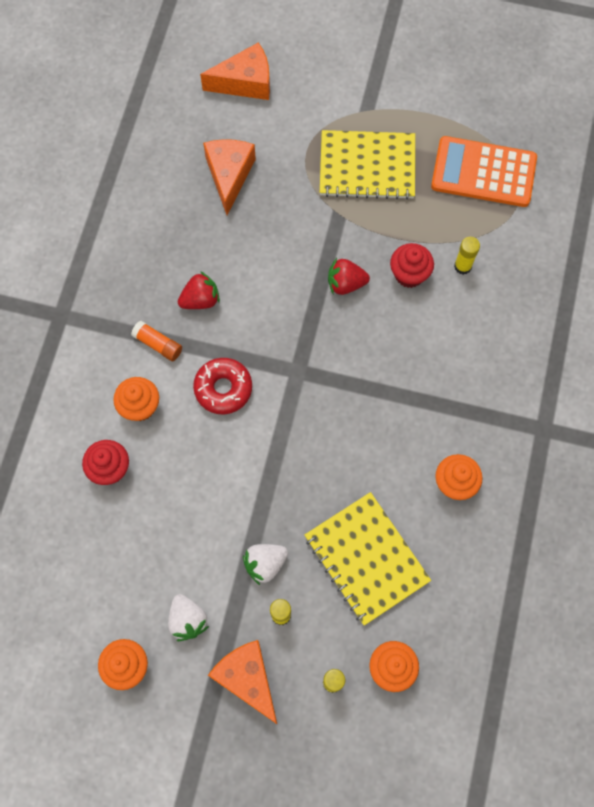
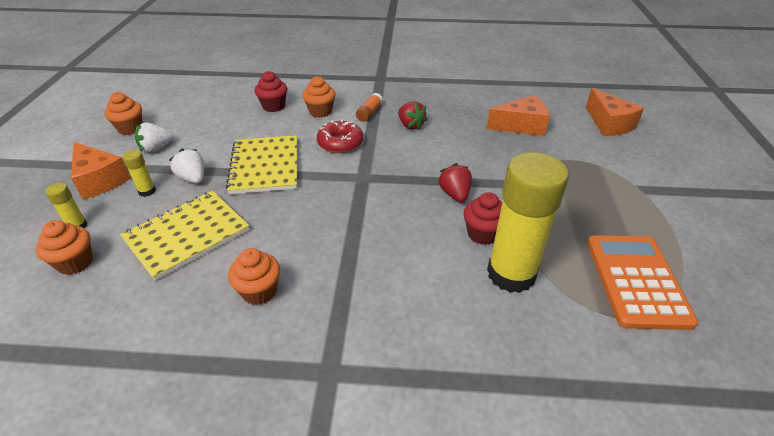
camera: 80 degrees right, 30 degrees down
orange cheese [208,640,277,724] -> orange cheese turned 90 degrees clockwise [71,142,131,199]
yellow notebook [320,130,415,200] -> yellow notebook moved to [226,135,297,194]
yellow glue stick [454,237,480,275] -> yellow glue stick [487,152,569,293], size x2.44

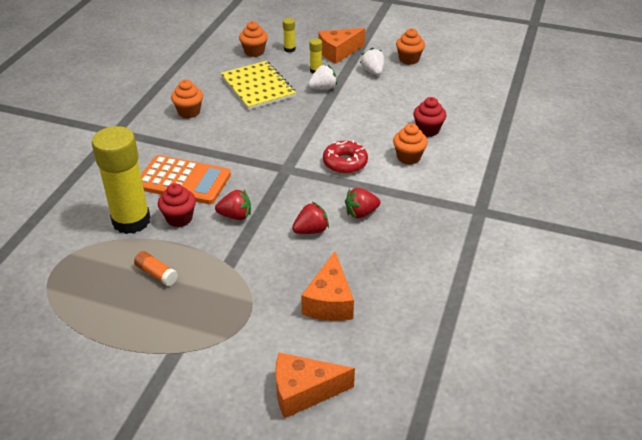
camera: 105 degrees right, 0 degrees up
yellow notebook [226,135,297,194] -> none
orange glue stick [356,93,383,122] -> orange glue stick moved to [134,251,178,286]
orange calculator [587,235,698,330] -> orange calculator moved to [141,155,231,204]
none -> red strawberry [292,202,329,234]

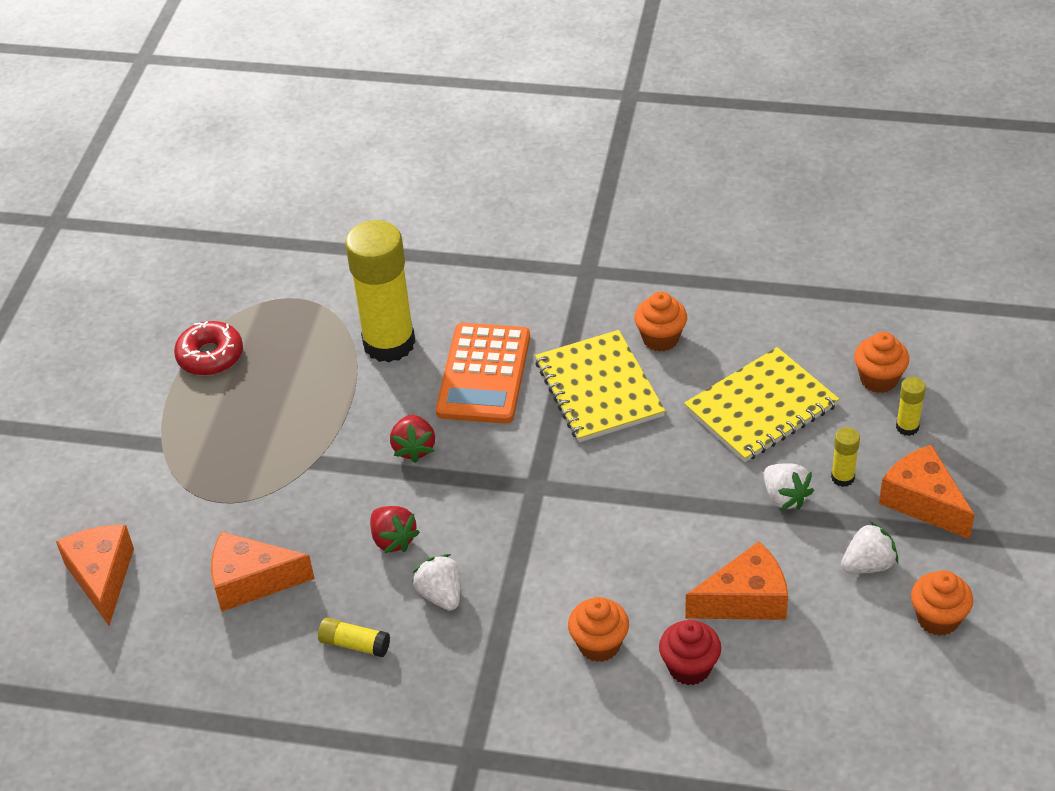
camera: 85 degrees right, 5 degrees up
orange glue stick [134,251,178,286] -> none
red cupcake [158,183,196,227] -> none
red donut [323,140,368,174] -> red donut moved to [174,321,243,376]
red strawberry [345,188,381,218] -> white strawberry [412,554,461,611]
none -> yellow glue stick [318,618,390,657]
none -> yellow notebook [535,330,665,442]
none -> orange cheese [685,541,788,620]

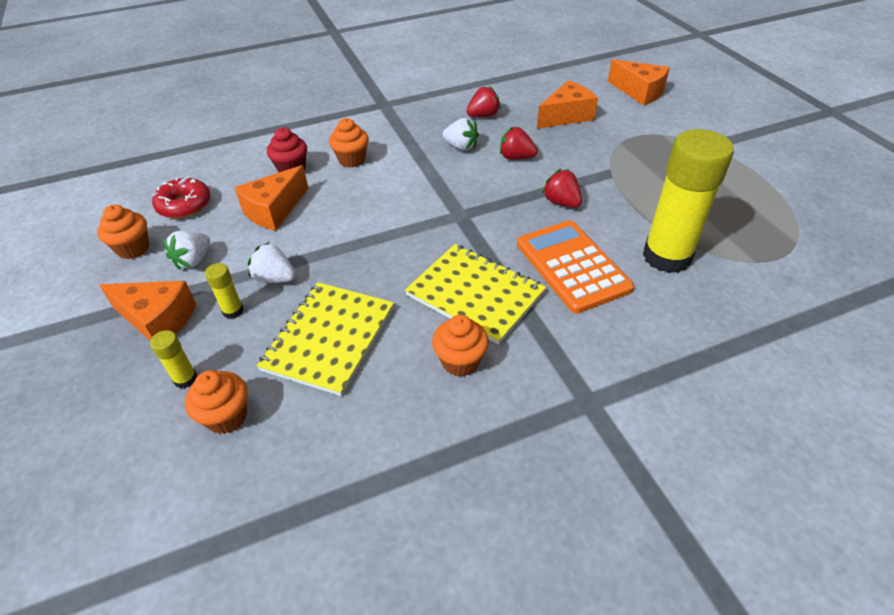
camera: 145 degrees right, 0 degrees up
red donut [174,321,243,376] -> red donut moved to [152,176,211,219]
yellow glue stick [318,618,390,657] -> red strawberry [467,86,501,117]

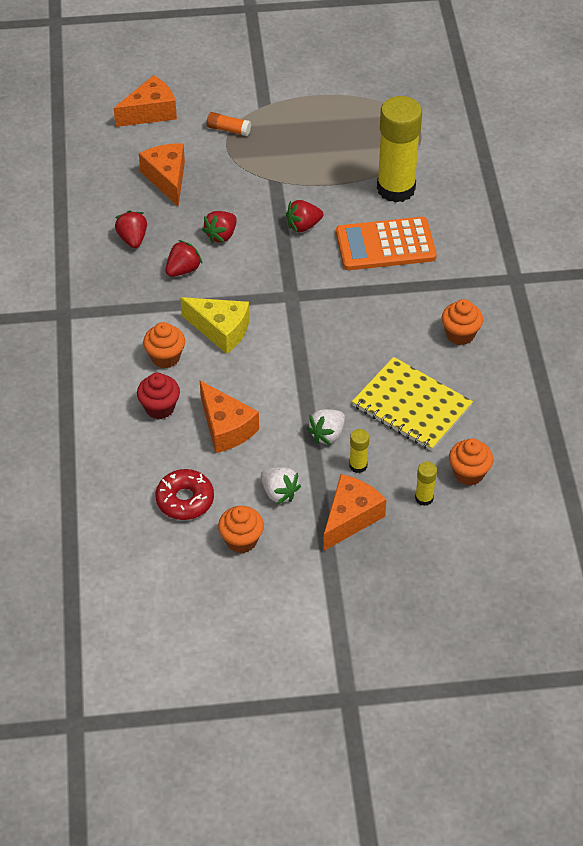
camera: 75 degrees left, 5 degrees up
yellow notebook [405,244,546,345] -> none
white strawberry [442,118,479,151] -> red strawberry [165,240,202,277]
none -> yellow cheese [180,297,250,354]
none -> orange glue stick [207,112,251,136]

